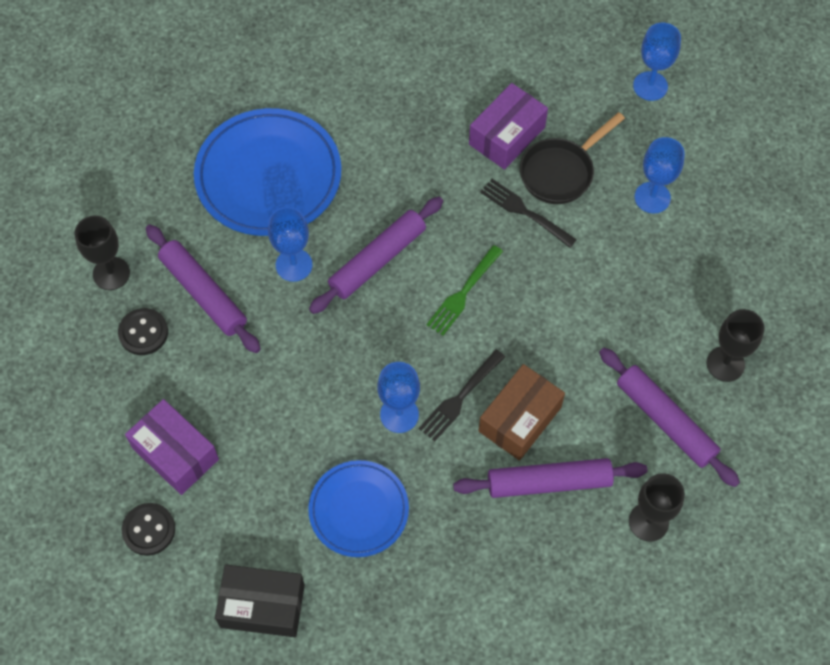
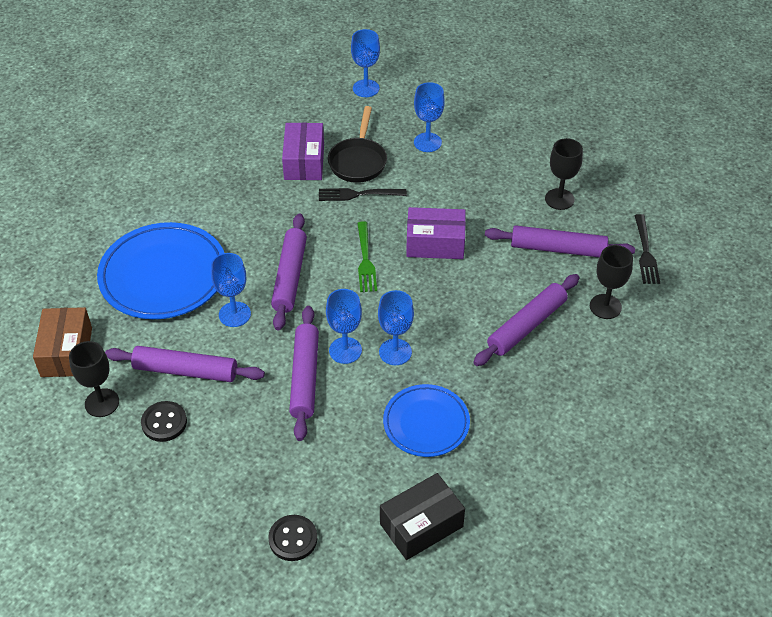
camera: 40 degrees left, 15 degrees down
purple box [125,399,219,495] -> purple box moved to [406,207,466,259]
black fork [419,349,505,441] -> black fork moved to [635,214,660,284]
brown box [479,364,565,461] -> brown box moved to [33,307,92,377]
none -> purple rolling pin [289,306,319,441]
none -> blue goblet [326,289,362,364]

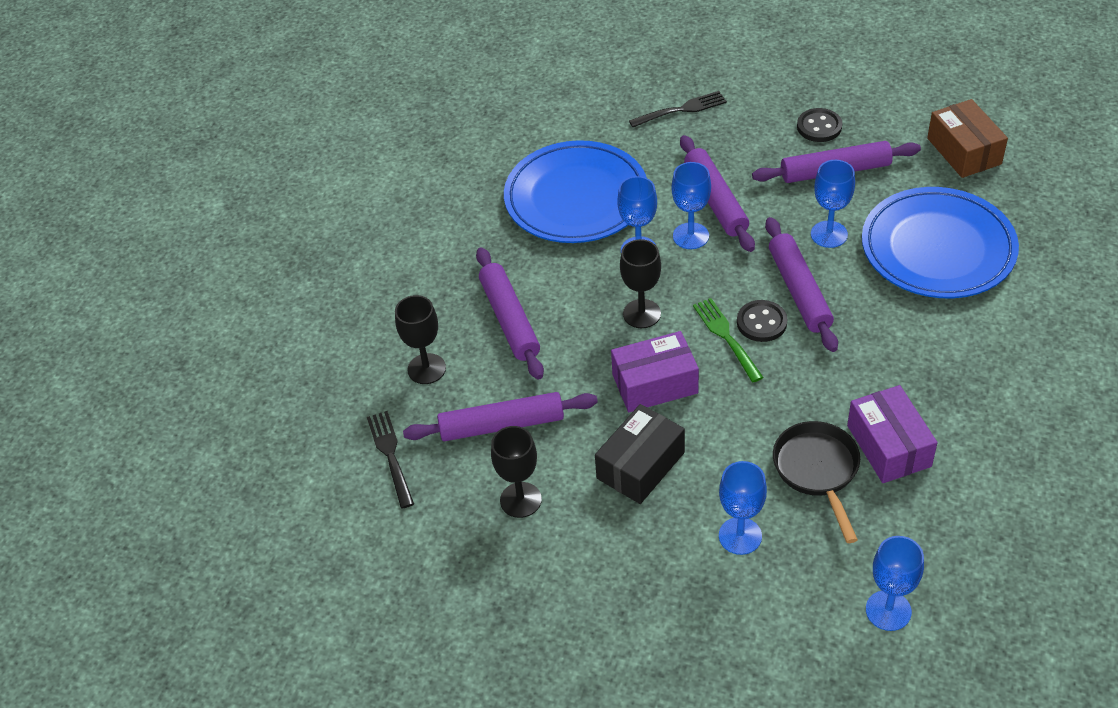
camera: 165 degrees right, 0 degrees up
black goblet [69,341,119,417] -> black goblet moved to [620,239,661,328]
black button [268,515,317,561] -> black button moved to [737,300,787,342]
black fork [319,188,407,201] -> black fork moved to [629,91,727,127]
black box [380,473,465,560] -> black box moved to [595,404,685,504]
blue plate [383,384,470,457] -> blue plate [504,140,647,243], size x1.64
purple rolling pin [473,274,580,366] -> purple rolling pin turned 45 degrees counterclockwise [476,247,544,380]

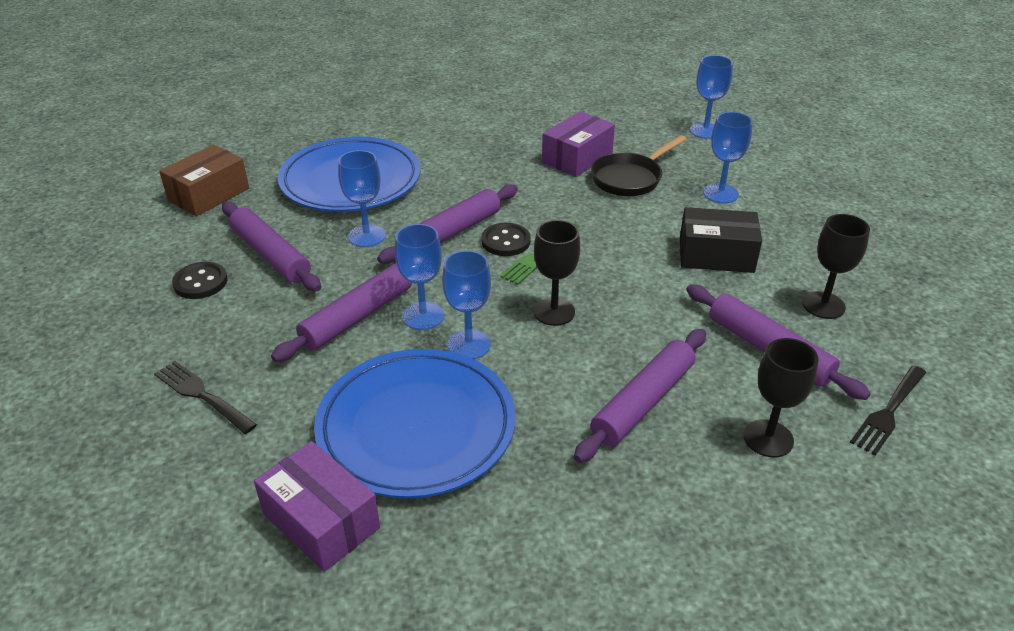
camera: 125 degrees left, 10 degrees down
purple box [611,331,699,412] -> purple box moved to [254,441,380,572]

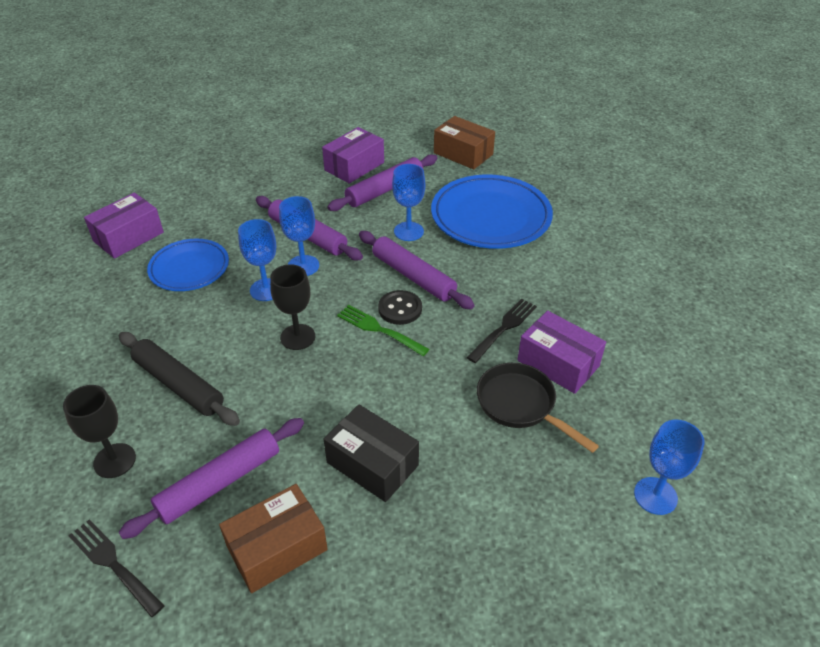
camera: 90 degrees right, 5 degrees up
black fork [154,361,257,434] -> black fork moved to [466,298,537,363]
black button [172,262,227,299] -> purple box [322,127,384,184]
blue plate [314,349,516,499] -> blue plate [147,239,229,291], size x0.61
purple rolling pin [574,329,706,463] -> black rolling pin [119,332,240,426]
black box [680,207,762,273] -> black box turned 60 degrees counterclockwise [324,404,419,502]
blue goblet [703,112,752,203] -> none
black goblet [803,214,870,319] -> brown box [219,484,328,593]

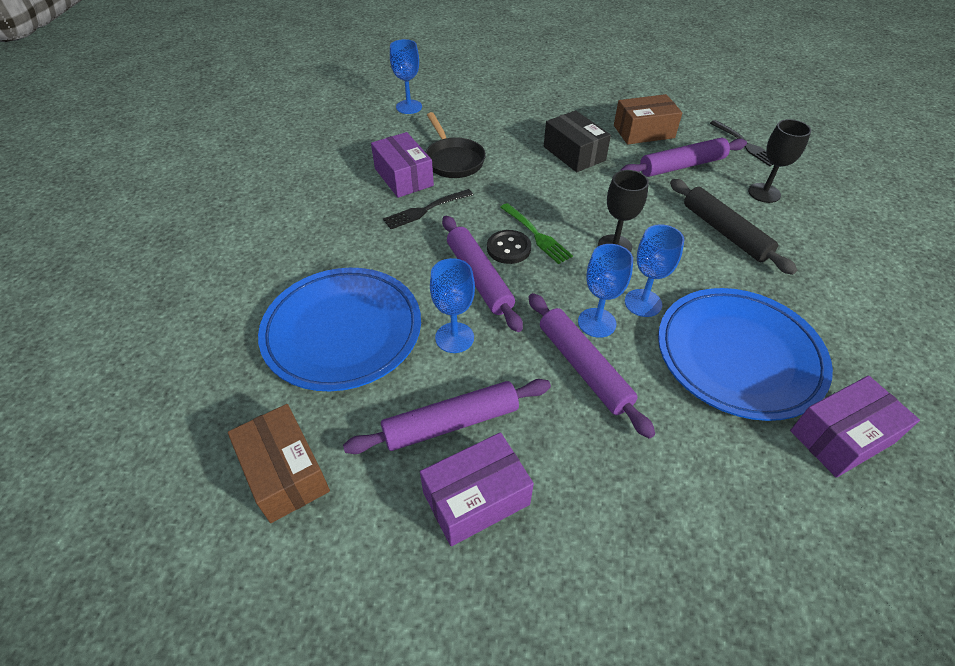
camera: 160 degrees left, 5 degrees up
blue plate [147,239,229,291] -> blue plate [658,288,833,421], size x1.64

